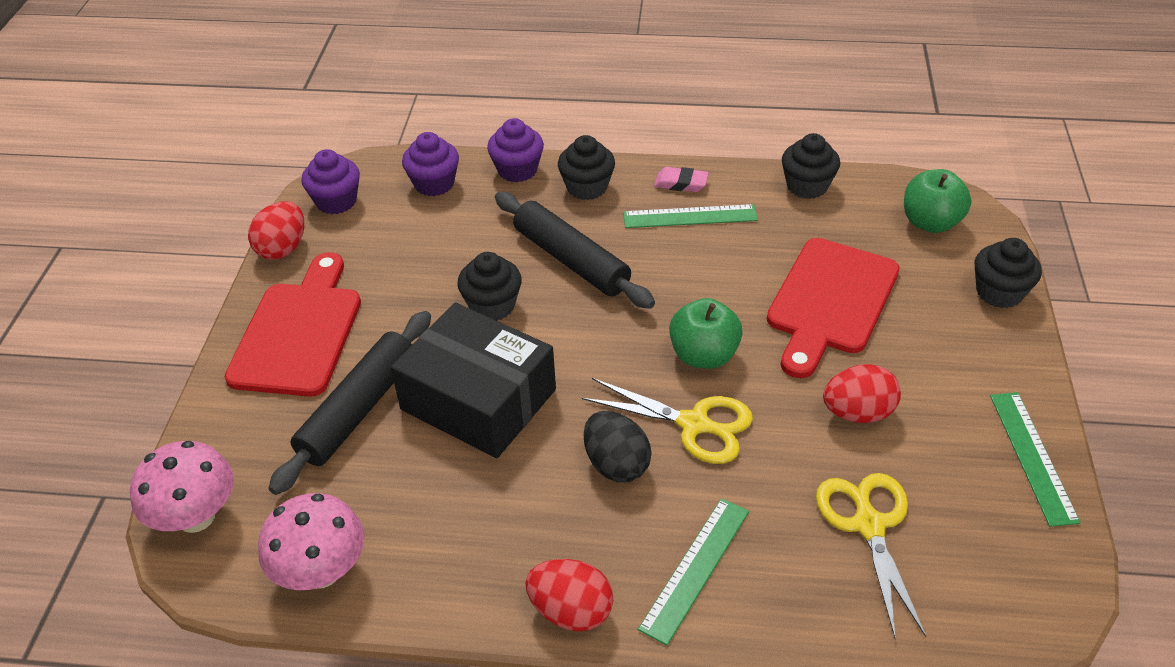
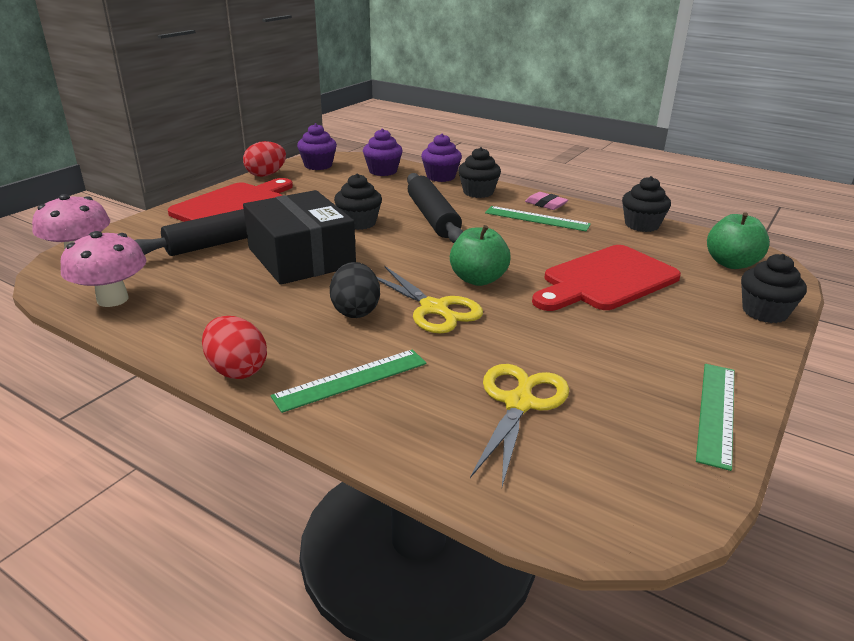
camera: 25 degrees right, 15 degrees down
red egg [823,364,901,423] -> none

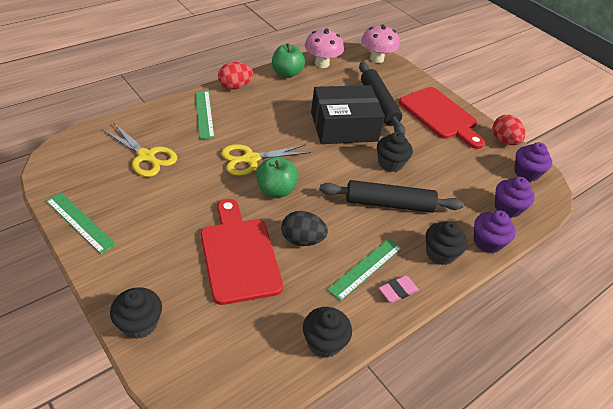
camera: 105 degrees right, 15 degrees up
black egg [330,262,380,318] -> black egg moved to [281,211,328,246]
green apple [707,212,770,269] -> green apple moved to [272,43,305,78]

